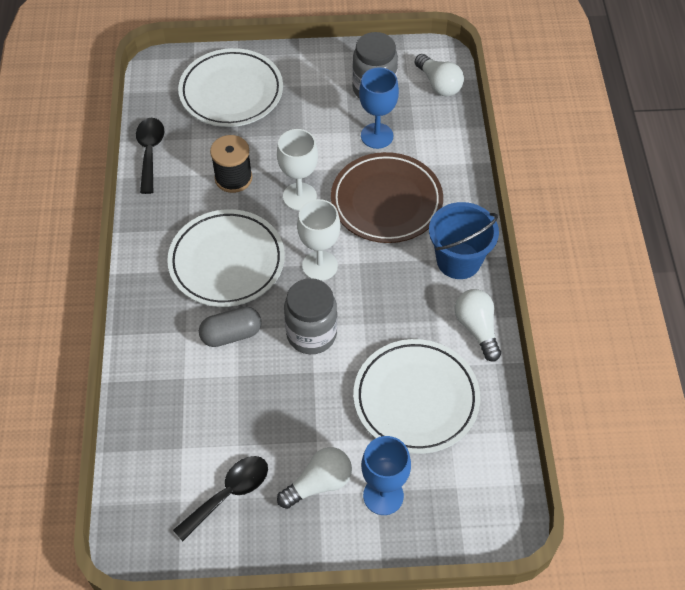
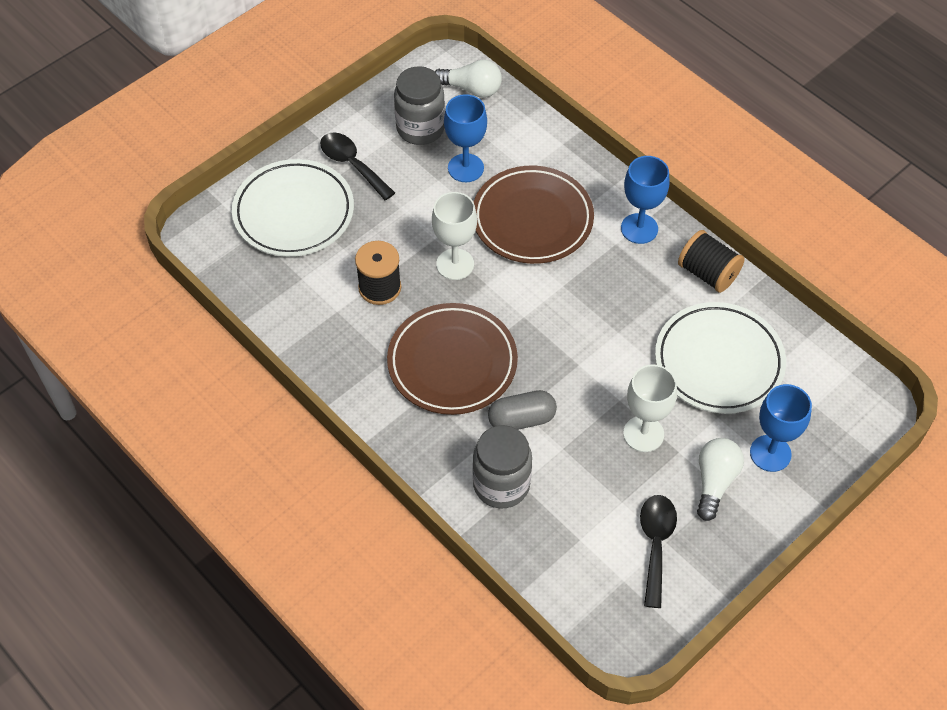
camera: 40 degrees left, 0 degrees up
black spoon [136,118,164,194] -> black spoon moved to [320,132,395,200]
white plate [167,209,285,307] -> brown plate [387,303,518,415]
grey capsule [199,307,262,347] -> grey capsule turned 45 degrees clockwise [488,390,557,430]
grey jar [284,278,337,354] -> grey jar moved to [473,425,532,509]
white goblet [297,199,340,281] -> white goblet moved to [623,364,677,452]
blue bucket [429,202,499,279] -> blue goblet [621,156,670,244]
white light bulb [455,289,501,361] -> black spool [678,230,744,293]

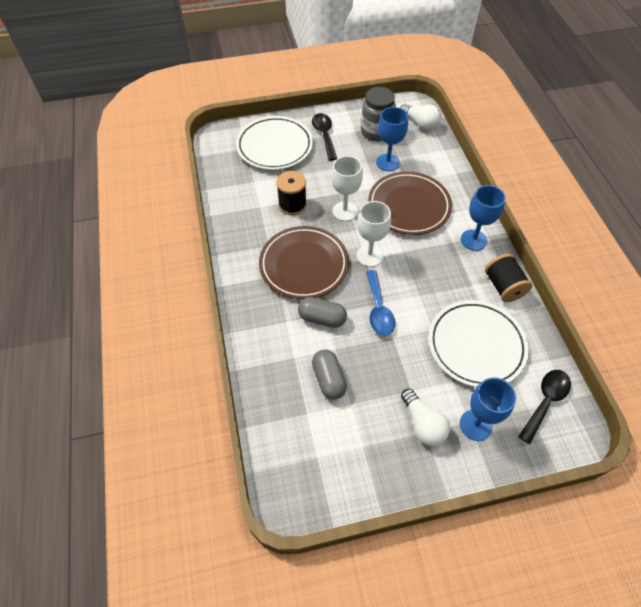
camera: 30 degrees right, 0 degrees up
grey jar [473,425,532,509] -> none
white goblet [623,364,677,452] -> white goblet moved to [357,201,391,267]
black spoon [640,495,677,608] -> black spoon moved to [518,370,571,444]
white light bulb [697,438,744,521] -> white light bulb turned 105 degrees clockwise [401,389,450,446]
none -> grey capsule [312,349,347,400]
none -> blue spoon [366,270,395,336]

